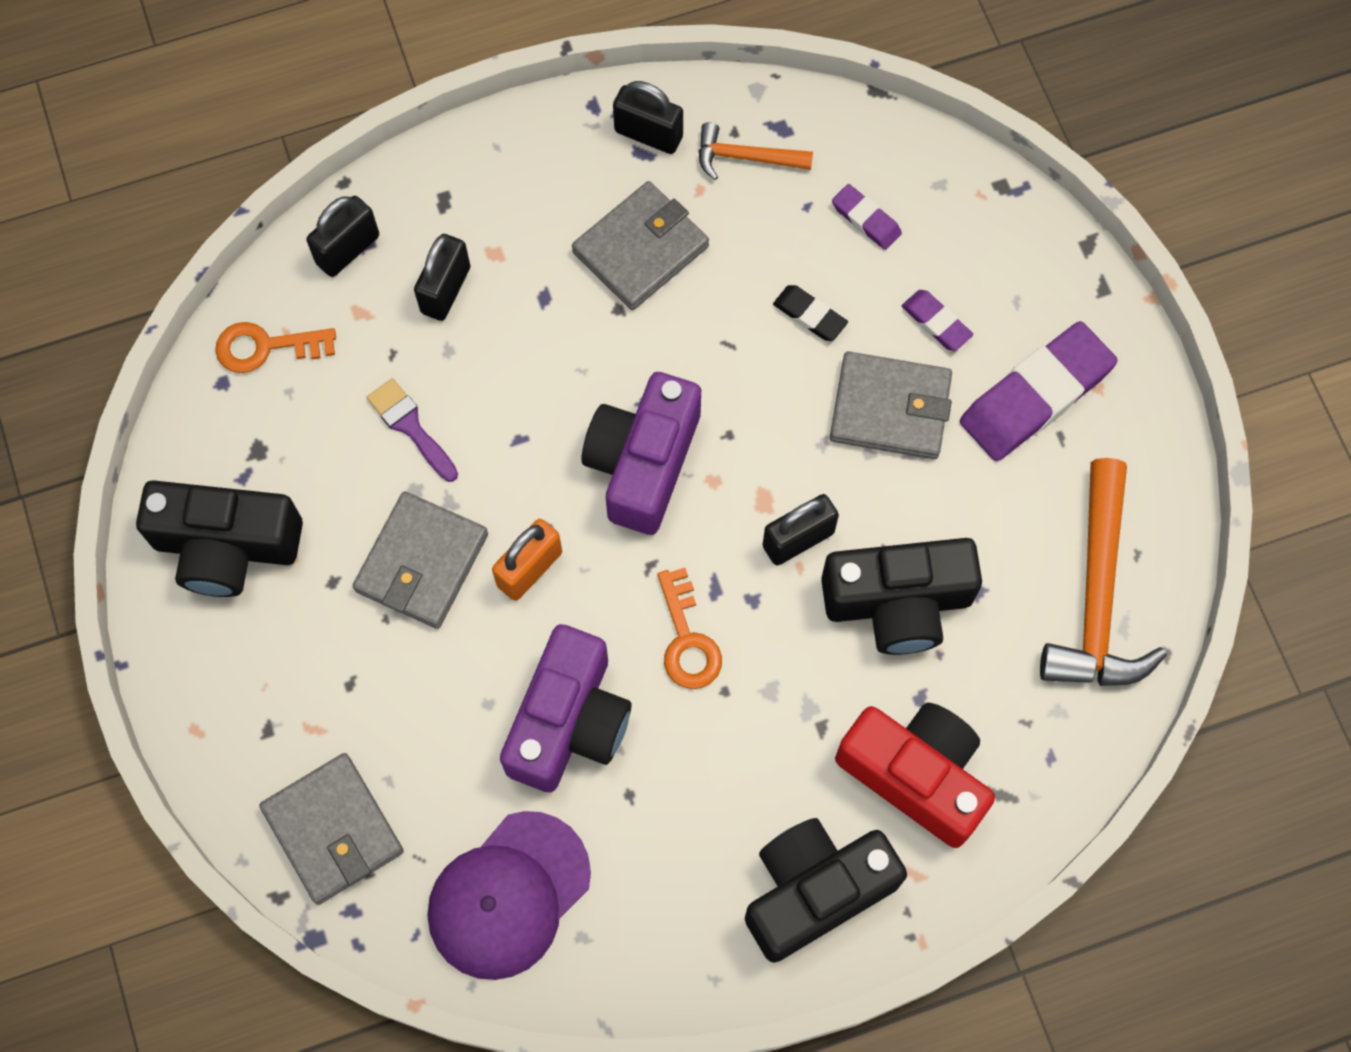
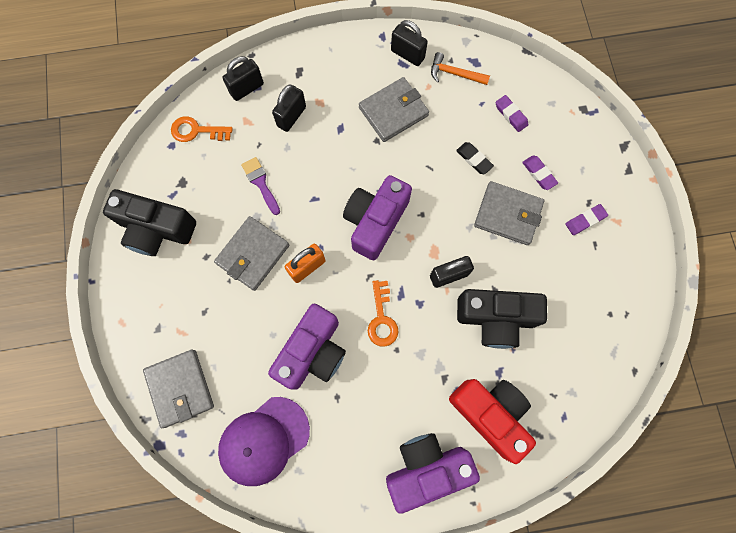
camera: 10 degrees right, 5 degrees up
black camera [745,818,907,963] -> purple camera [386,433,480,514]
purple eraser [960,321,1118,461] -> purple eraser [566,204,608,235], size x0.48
orange hammer [1040,458,1167,686] -> none

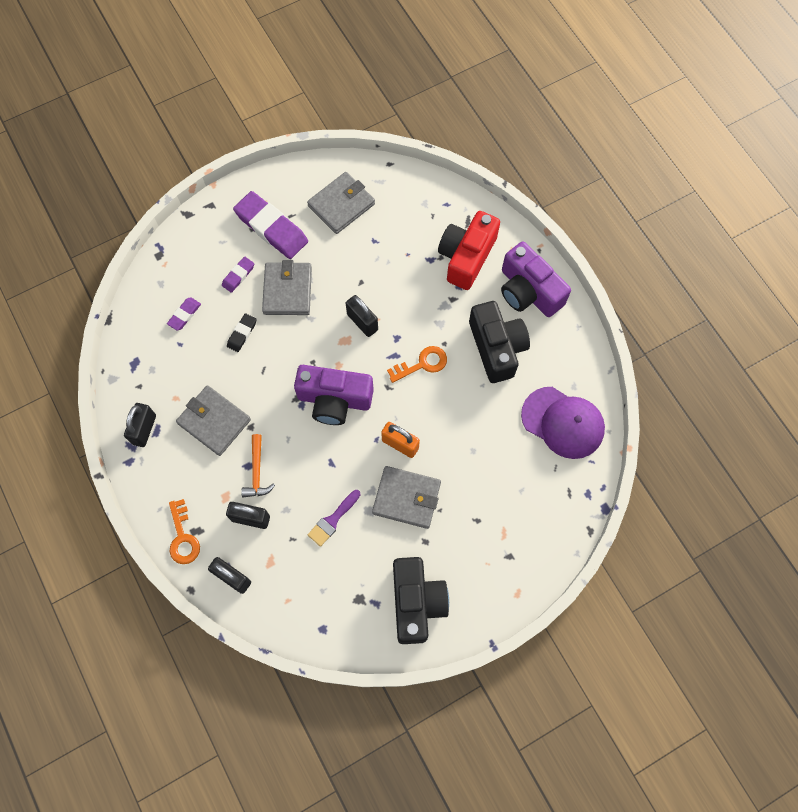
camera: 110 degrees left, 5 degrees down
grey wallet [143,350,214,428] -> grey wallet moved to [307,172,375,234]
orange key [171,116,233,142] -> orange key moved to [169,499,200,564]
purple camera [268,304,346,390] -> none
orange hammer [431,52,490,85] -> orange hammer moved to [241,434,275,497]
black camera [457,289,547,349] -> black camera moved to [469,301,530,383]
purple eraser [566,204,608,235] -> purple eraser [233,191,308,259], size x2.10

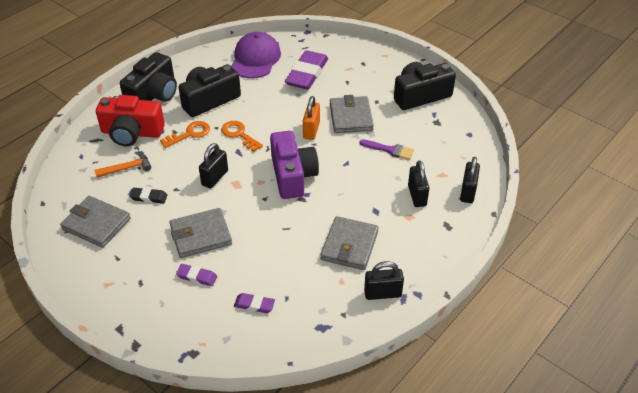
camera: 110 degrees left, 25 degrees down
orange key [169,499,200,564] -> orange key moved to [160,121,210,148]
black eraser [227,313,257,352] -> black eraser moved to [129,188,167,203]
purple eraser [233,191,308,259] -> purple eraser moved to [285,50,328,90]
orange hammer [241,434,275,497] -> orange hammer moved to [94,152,151,178]
purple camera [501,241,571,317] -> black camera [120,52,177,102]

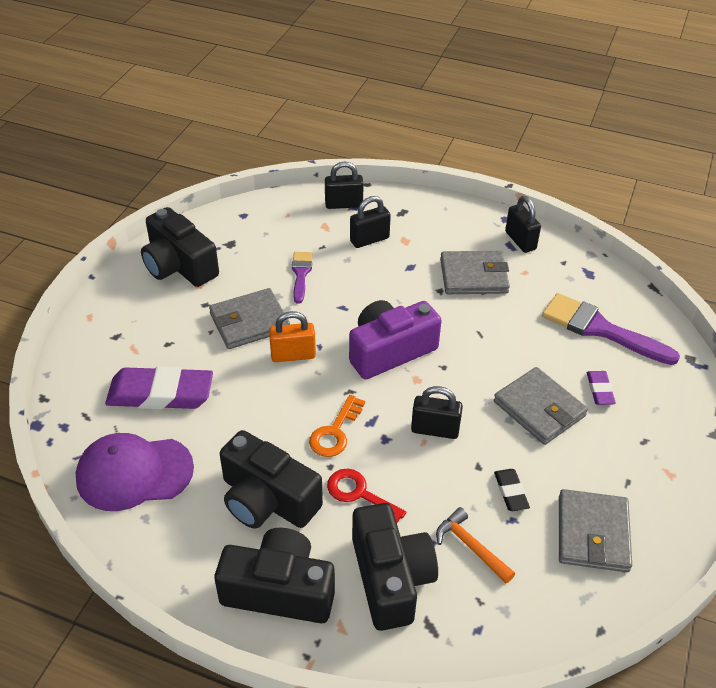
camera: 110 degrees left, 0 degrees up
red camera [96,95,165,146] -> black camera [352,503,438,631]
orange key [160,121,210,148] -> red key [327,468,406,523]
purple eraser [234,293,275,313] -> purple brush [542,293,680,365]

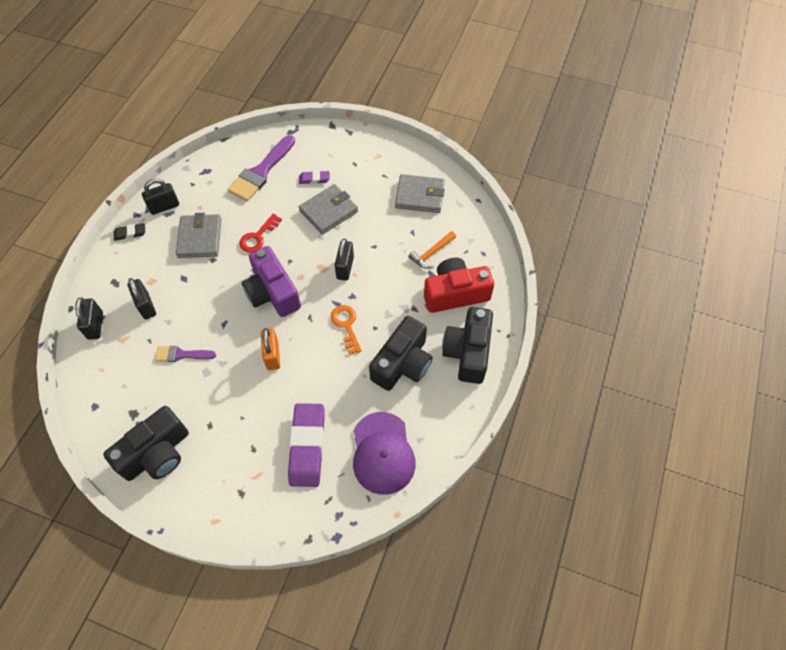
camera: 90 degrees left, 15 degrees up
grey wallet [209,288,290,349] -> none
orange key [309,395,365,457] -> orange key turned 135 degrees counterclockwise [331,305,362,355]
red key [327,468,406,523] -> red key moved to [239,213,282,253]
black camera [352,503,438,631] -> red camera [424,258,494,313]
black eraser [494,469,530,511] -> black eraser moved to [114,223,145,241]

